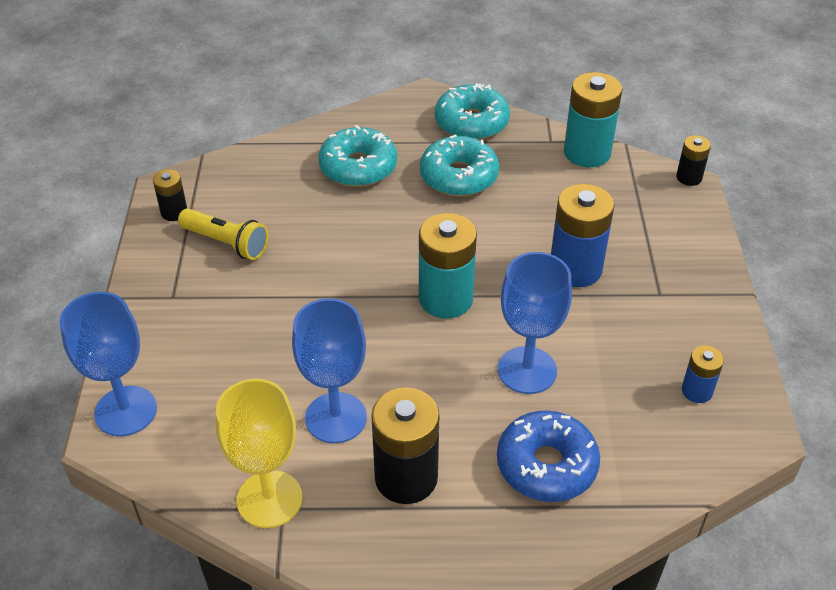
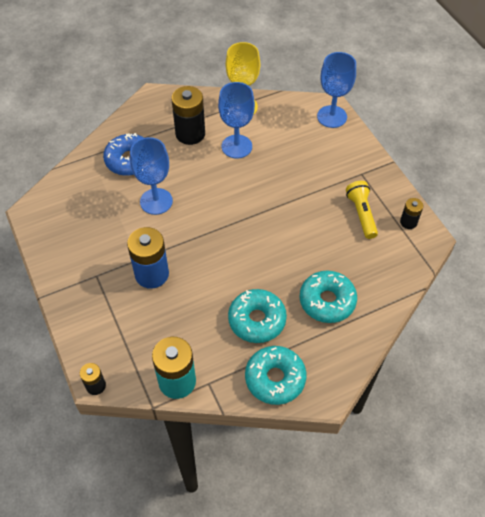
camera: 155 degrees right, 10 degrees up
yellow flashlight [178,208,268,260] -> yellow flashlight turned 75 degrees clockwise [346,181,378,239]
turquoise battery [419,213,477,319] -> none
blue battery [682,345,724,403] -> none

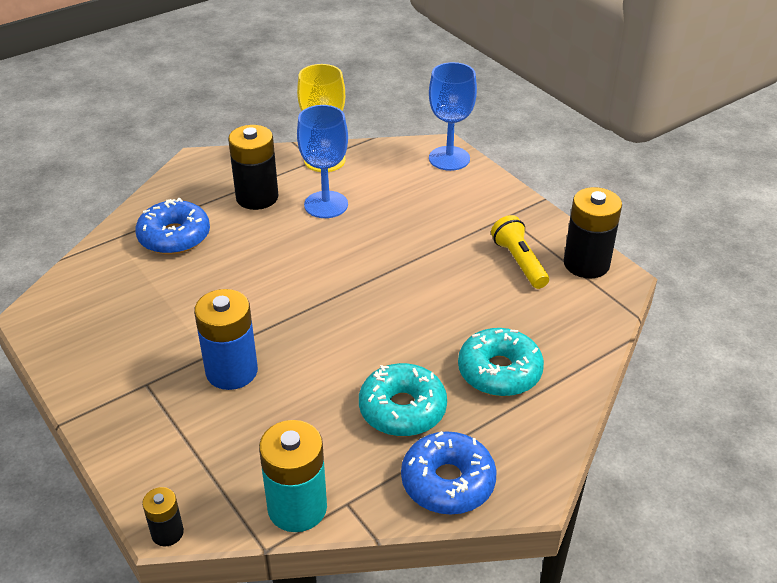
camera: 10 degrees left, 15 degrees down
blue goblet [130,137,173,215] -> none
turquoise donut [245,346,306,405] -> blue donut [401,431,497,514]
black battery [400,198,423,229] -> black battery [564,187,622,278], size x1.89

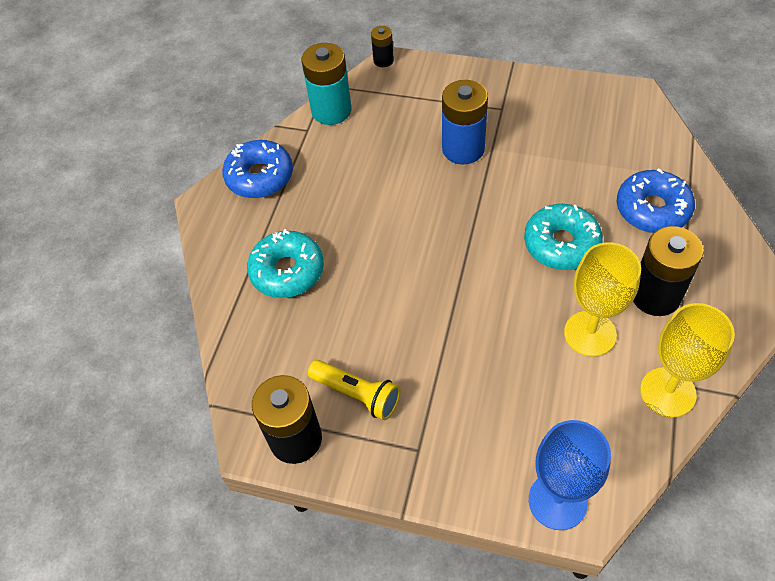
camera: 145 degrees right, 15 degrees up
blue goblet [297,105,348,218] -> yellow goblet [564,242,641,356]
turquoise donut [359,363,447,436] -> turquoise donut moved to [524,204,603,270]

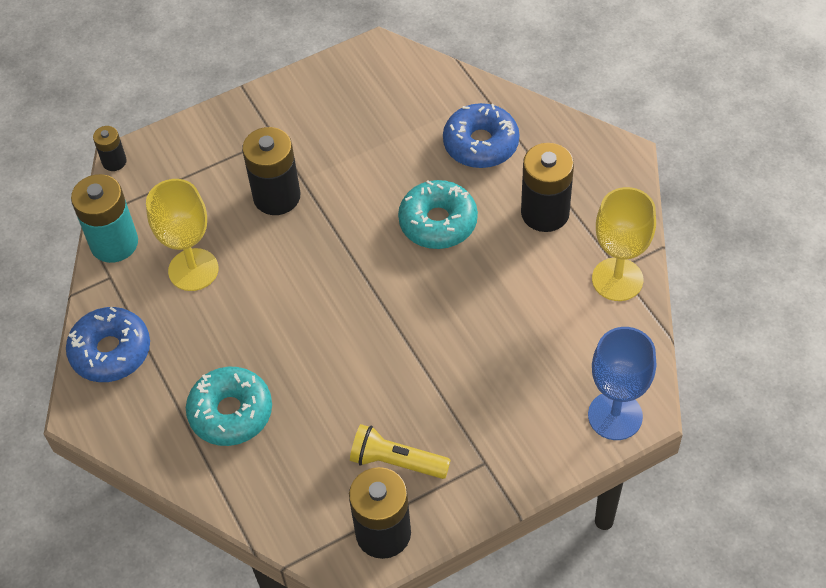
camera: 45 degrees left, 0 degrees up
yellow flashlight [308,360,401,420] -> yellow flashlight turned 150 degrees counterclockwise [350,424,451,479]
blue battery [442,80,488,165] -> black battery [242,127,300,215]
yellow goblet [564,242,641,356] -> yellow goblet moved to [146,179,219,291]

